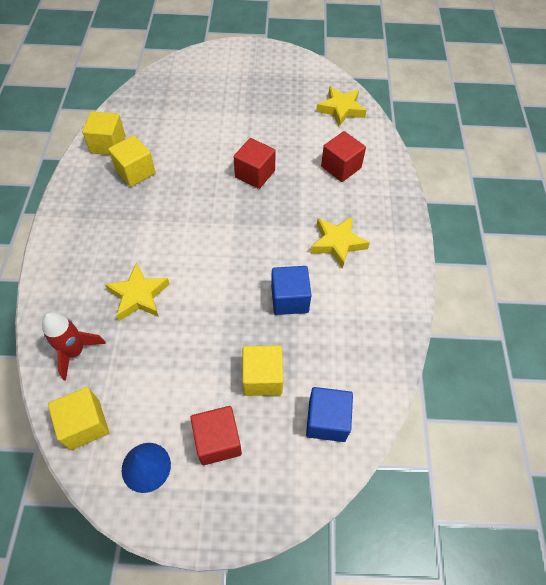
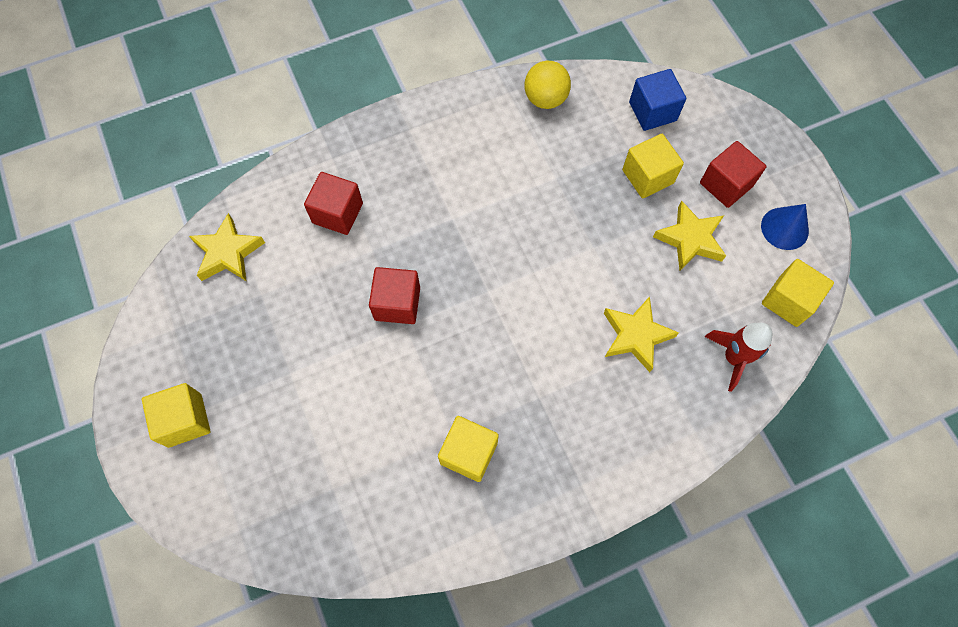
camera: 115 degrees left, 10 degrees up
yellow cube [82,111,125,155] -> yellow cube moved to [142,383,210,448]
blue cube [271,266,312,315] -> none
yellow star [310,216,370,269] -> yellow star moved to [653,201,726,271]
none -> yellow ball [524,61,571,109]

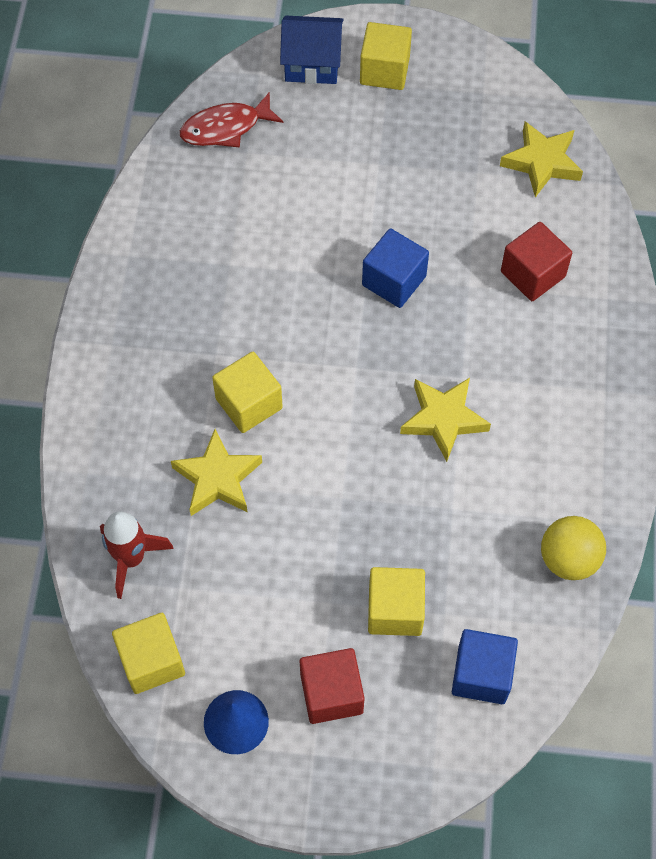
camera: 120 degrees right, 5 degrees down
red cube [369,267,420,324] -> blue cube [362,228,429,308]
yellow cube [438,416,499,482] -> yellow cube moved to [212,352,283,433]
yellow star [653,201,726,271] -> yellow star moved to [400,378,491,462]
none -> red fish [180,92,283,148]
none -> blue house [280,16,344,84]

